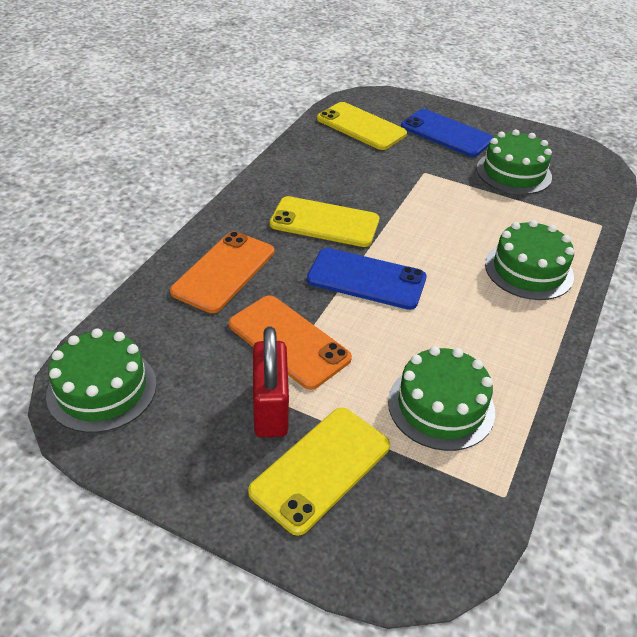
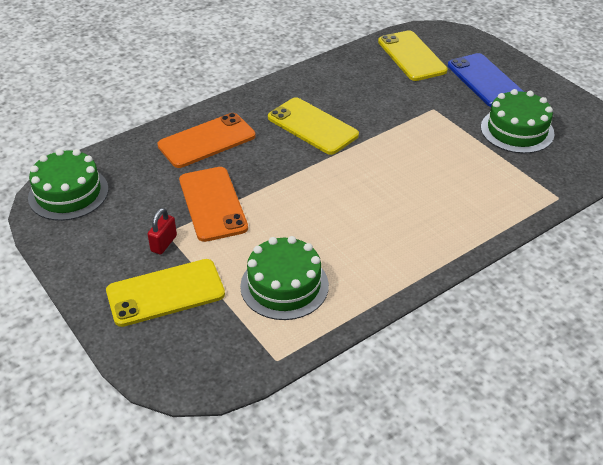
camera: 30 degrees right, 0 degrees up
red padlock [253,327,289,437] -> red padlock [147,208,177,255], size x0.55
blue phone [307,248,427,310] -> none
green cake [485,220,574,300] -> none

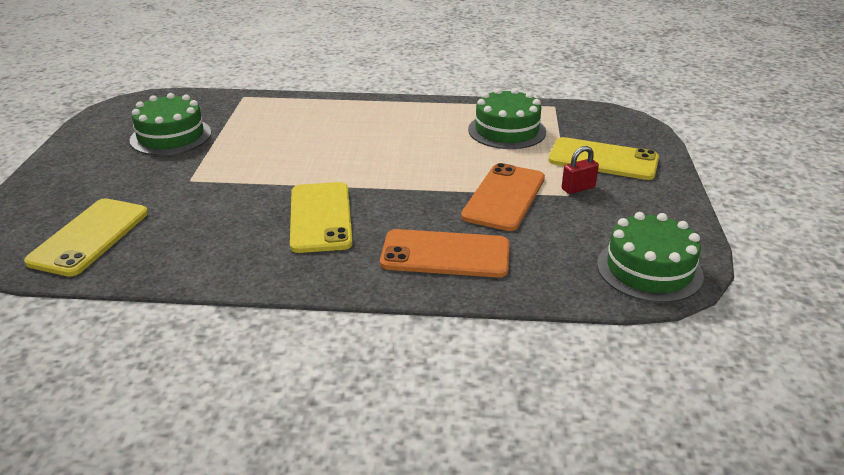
camera: 140 degrees left, 10 degrees down
blue phone [448,53,524,107] -> none

